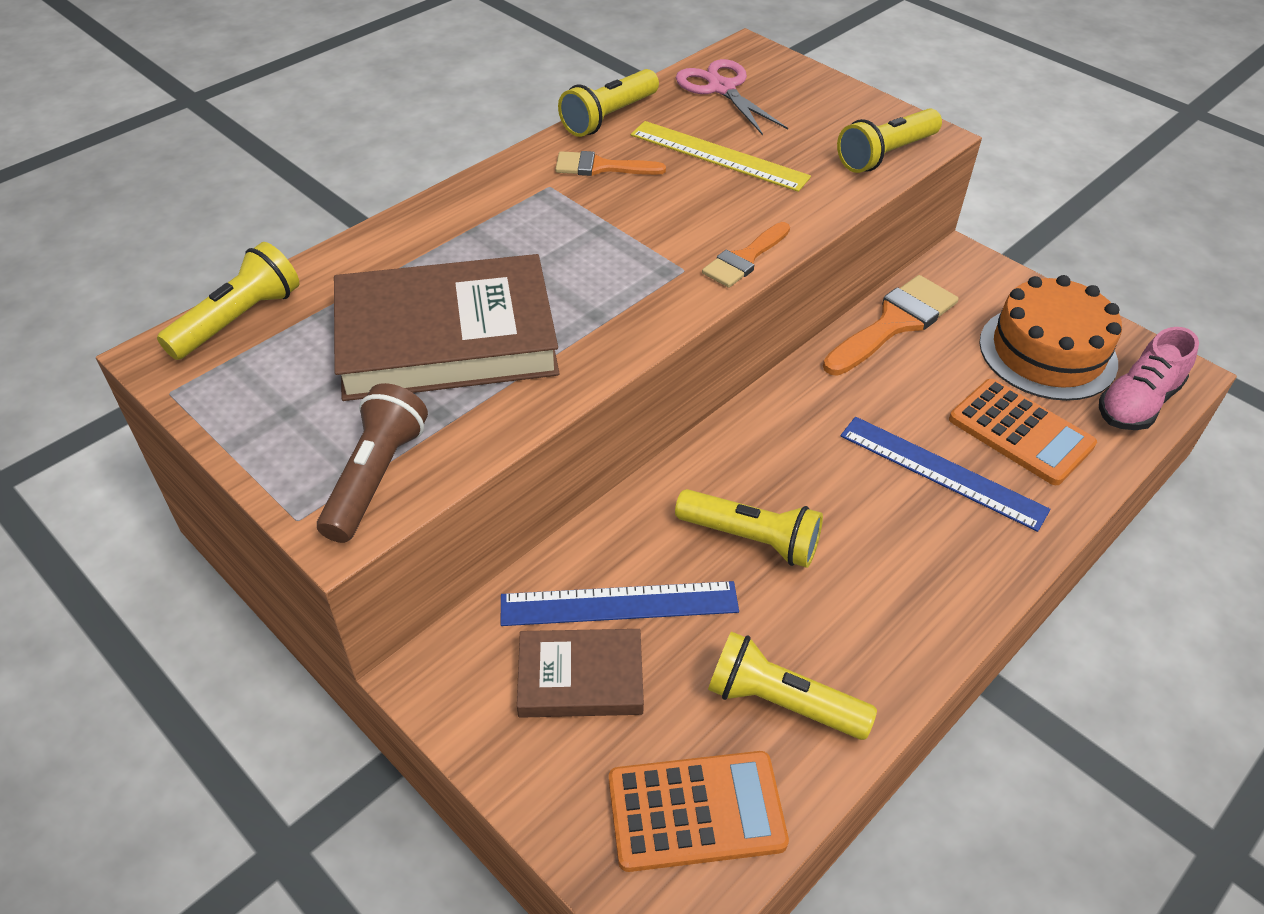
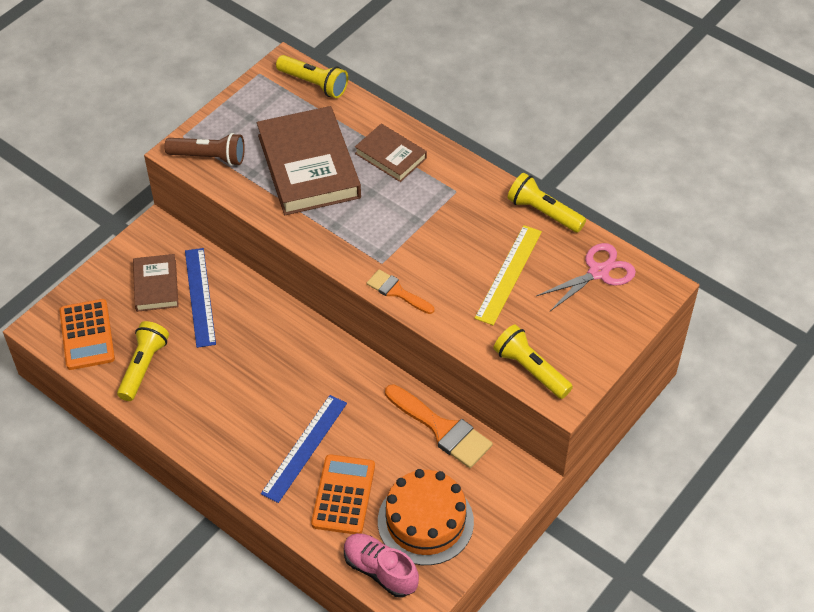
camera: 85 degrees right, 5 degrees up
orange brush [555,151,666,176] -> none
yellow flashlight [675,489,823,568] -> none
orange calculator [949,379,1097,485] -> orange calculator turned 150 degrees clockwise [311,454,375,534]
none -> brown book [355,124,427,182]

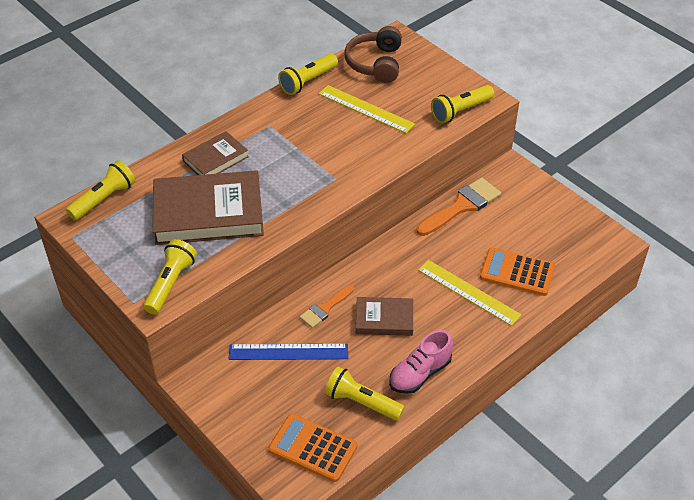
camera: 80 degrees left, 5 degrees down
orange calculator [59,299,115,370] -> orange calculator turned 150 degrees counterclockwise [268,414,357,482]
brown book [133,254,179,312] -> brown book moved to [356,297,413,336]
brown flashlight [164,133,245,166] -> yellow flashlight [143,239,197,314]
blue ruler [261,395,347,503] -> yellow ruler [418,260,522,326]
pink shoe [344,533,419,598] -> pink shoe moved to [389,330,453,394]
orange brush [367,269,434,314] -> orange brush moved to [300,285,354,328]
orange cake [378,469,474,565] -> none
pink scissors [536,243,636,311] -> brown headphones [344,26,402,83]

